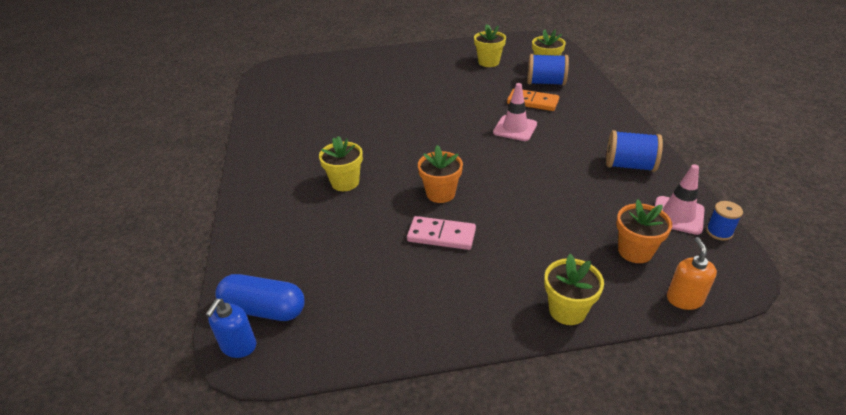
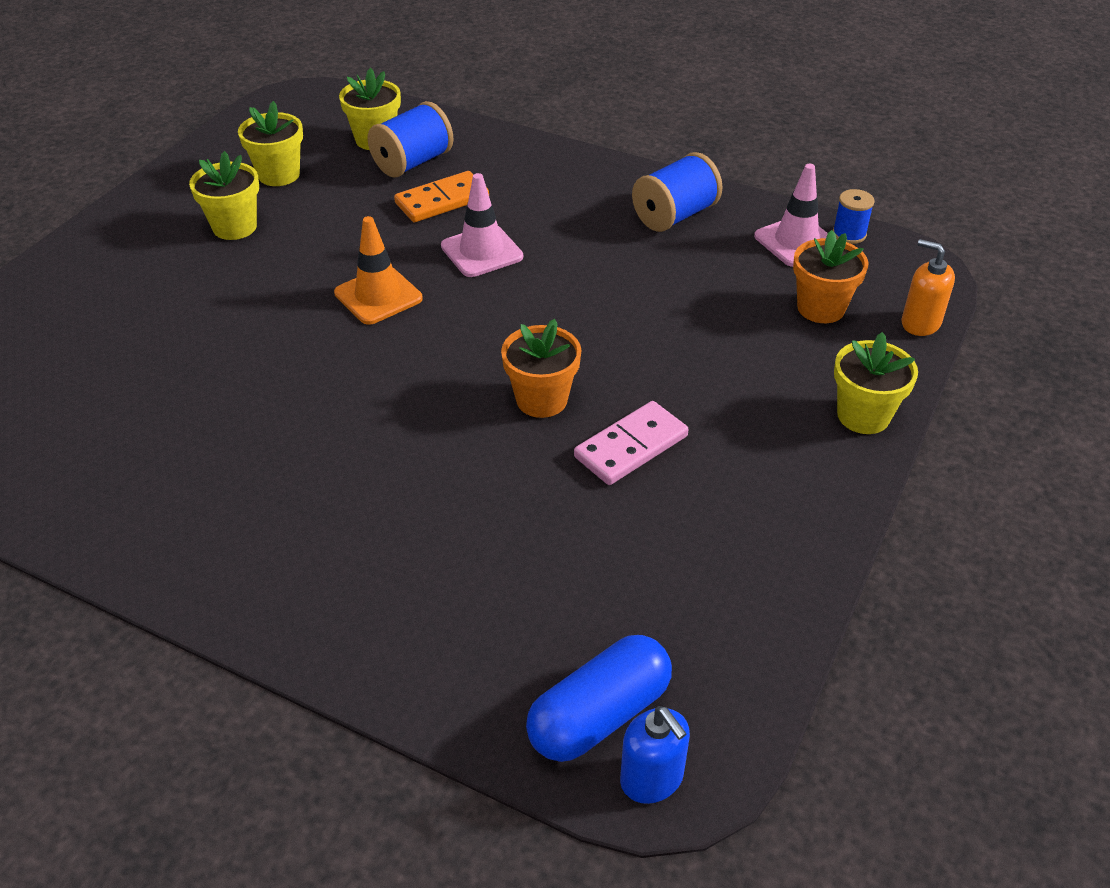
camera: 55 degrees left, 5 degrees up
yellow flower pot [319,136,363,191] -> yellow flower pot moved to [189,151,259,240]
none -> orange traffic cone [334,216,423,325]

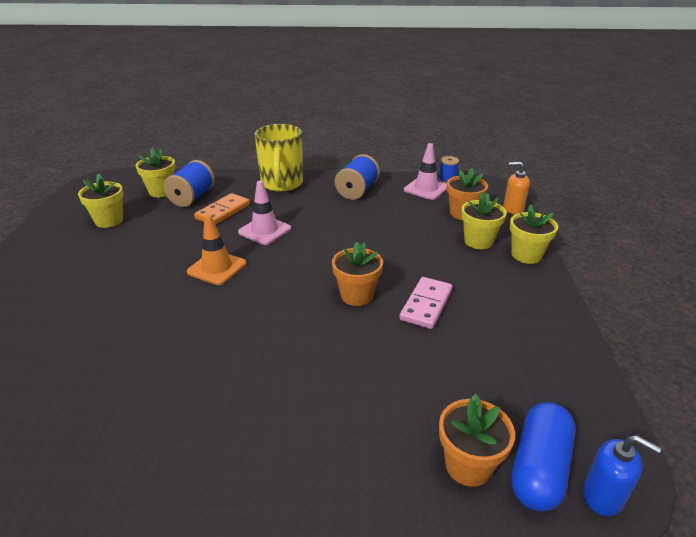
camera: 25 degrees left, 10 degrees down
yellow flower pot [189,151,259,240] -> yellow flower pot moved to [461,192,507,250]
none -> yellow mug [255,124,303,192]
none -> orange flower pot [439,394,515,487]

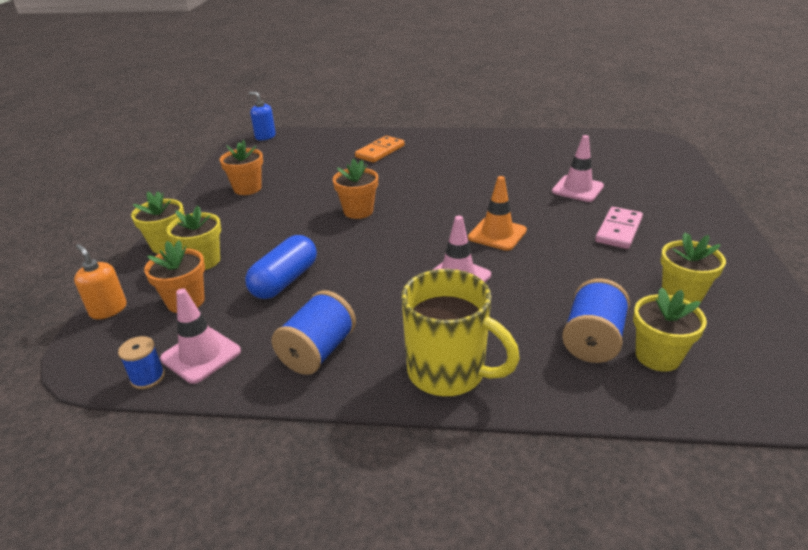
camera: 175 degrees left, 0 degrees up
orange domino [194,193,250,225] -> orange domino moved to [355,136,405,163]
yellow mug [255,124,303,192] -> yellow mug turned 120 degrees clockwise [402,269,520,397]
pink domino [399,277,452,329] -> pink domino moved to [595,207,643,249]
orange flower pot [439,394,515,487] -> orange flower pot moved to [220,140,263,195]
orange soap dispenser [503,162,530,214] -> orange soap dispenser turned 150 degrees counterclockwise [74,244,127,319]
blue capsule [511,402,576,512] -> blue capsule moved to [245,235,317,299]
none -> pink traffic cone [552,135,604,202]

